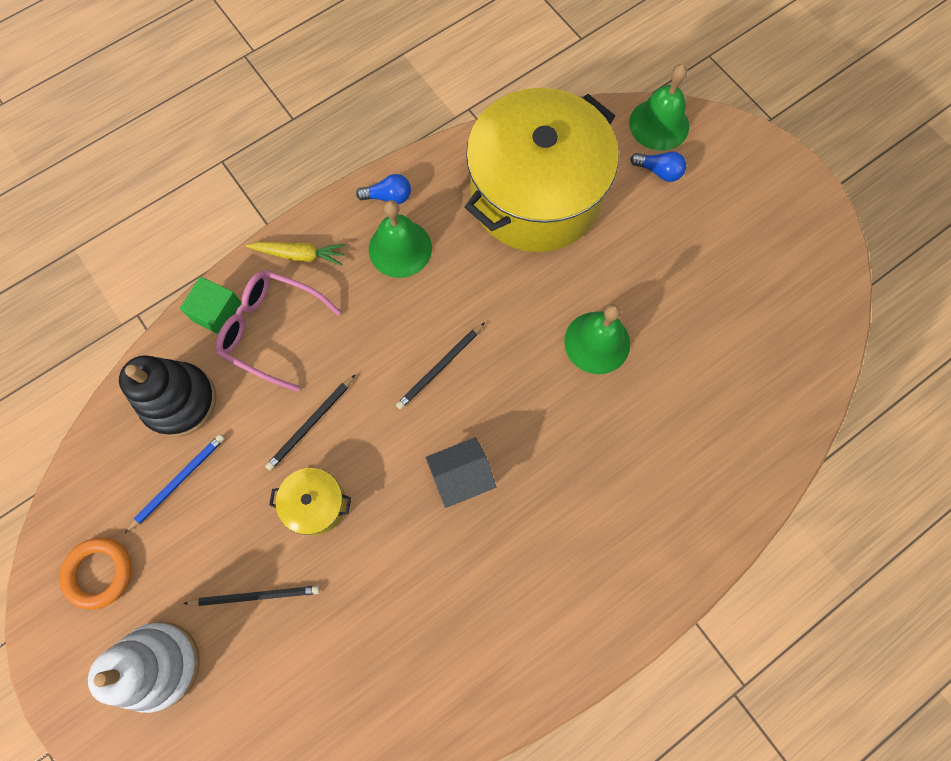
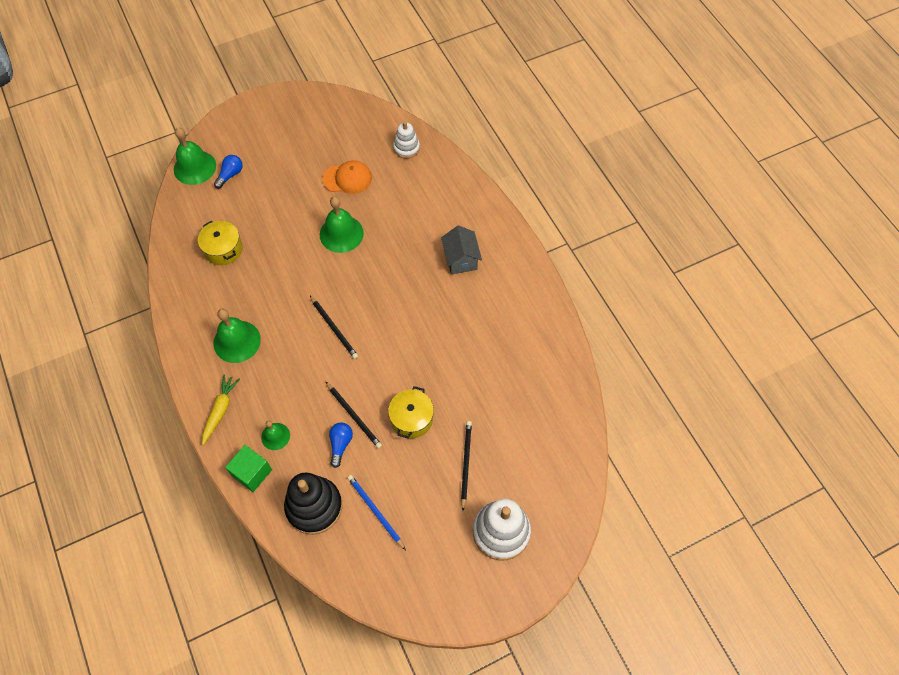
camera: 80 degrees left, 10 degrees down
orange ring [60,537,132,610] -> none
pink glasses [216,270,341,392] -> green bell [261,421,290,450]
blue light bulb [356,174,411,204] -> blue light bulb moved to [329,422,353,468]
grey house [426,437,496,508] -> grey house moved to [441,226,482,275]
yellow pot [465,88,619,252] -> yellow pot [198,221,242,265], size x0.41
none -> orange cap [322,160,372,194]
none -> white stacking toy [393,122,420,159]

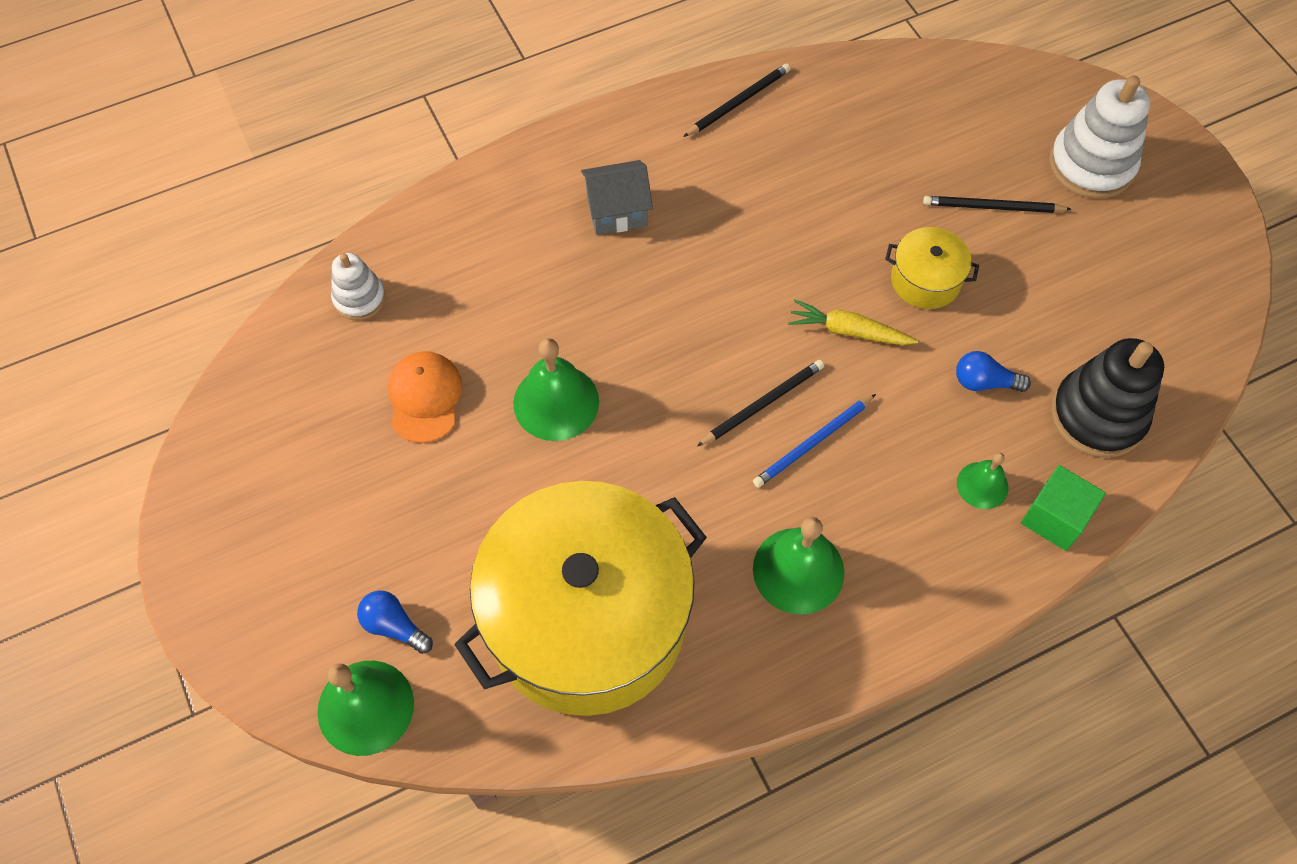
camera: 90 degrees left, 0 degrees up
yellow pot [198,221,242,265] -> yellow pot [454,481,707,716], size x2.46
yellow carrot [202,375,240,445] -> yellow carrot moved to [788,299,918,345]
black pencil [326,382,382,449] -> black pencil moved to [683,64,790,137]
blue pencil [347,475,406,550] -> blue pencil moved to [753,394,876,488]

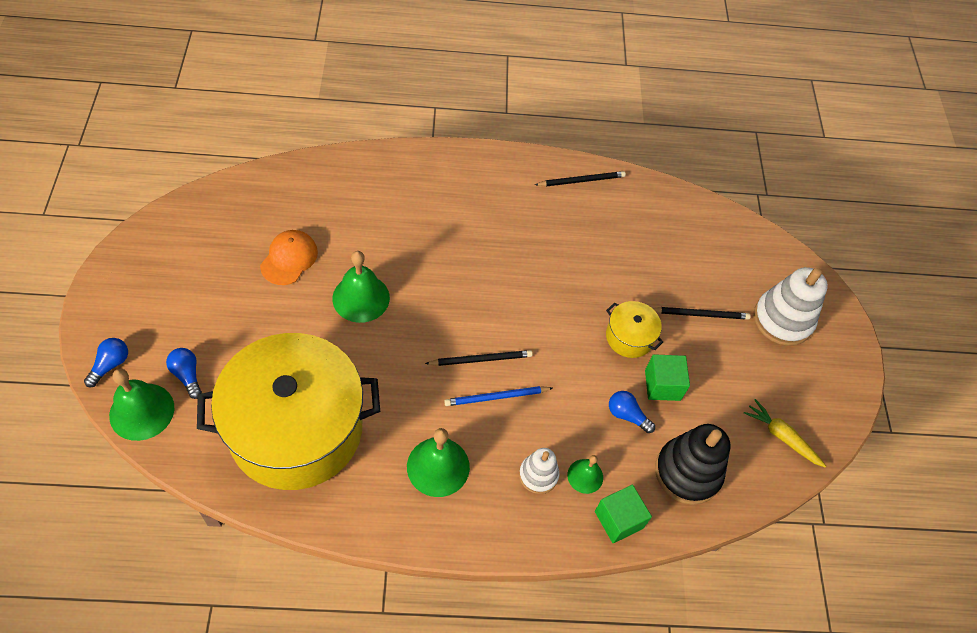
camera: 20 degrees right, 5 degrees down
white stacking toy [331,253,385,320] -> white stacking toy moved to [519,448,559,494]
grey house [581,160,653,235] -> none
yellow carrot [788,299,918,345] -> yellow carrot moved to [744,399,826,468]
black pencil [923,196,1071,213] -> black pencil turned 150 degrees clockwise [652,307,751,320]
none -> blue light bulb [84,338,128,387]
none -> green cube [645,354,690,401]

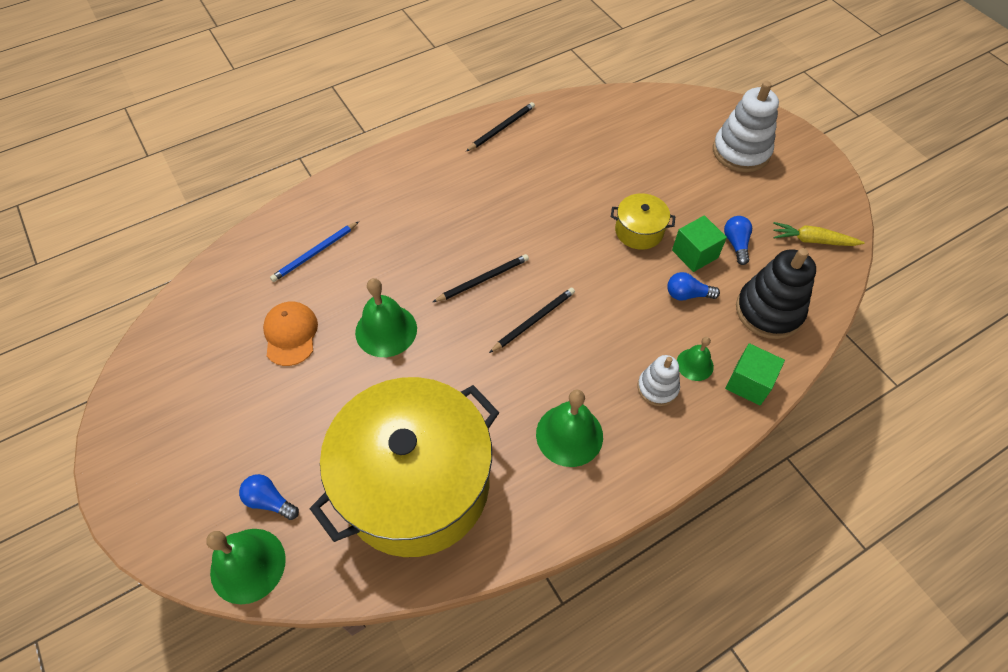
camera: 25 degrees left, 0 degrees up
blue light bulb [84,338,128,387] -> blue light bulb moved to [724,216,752,265]
blue pencil [444,386,553,406] -> blue pencil moved to [270,222,359,282]
black pencil [652,307,751,320] -> black pencil moved to [433,254,529,302]

